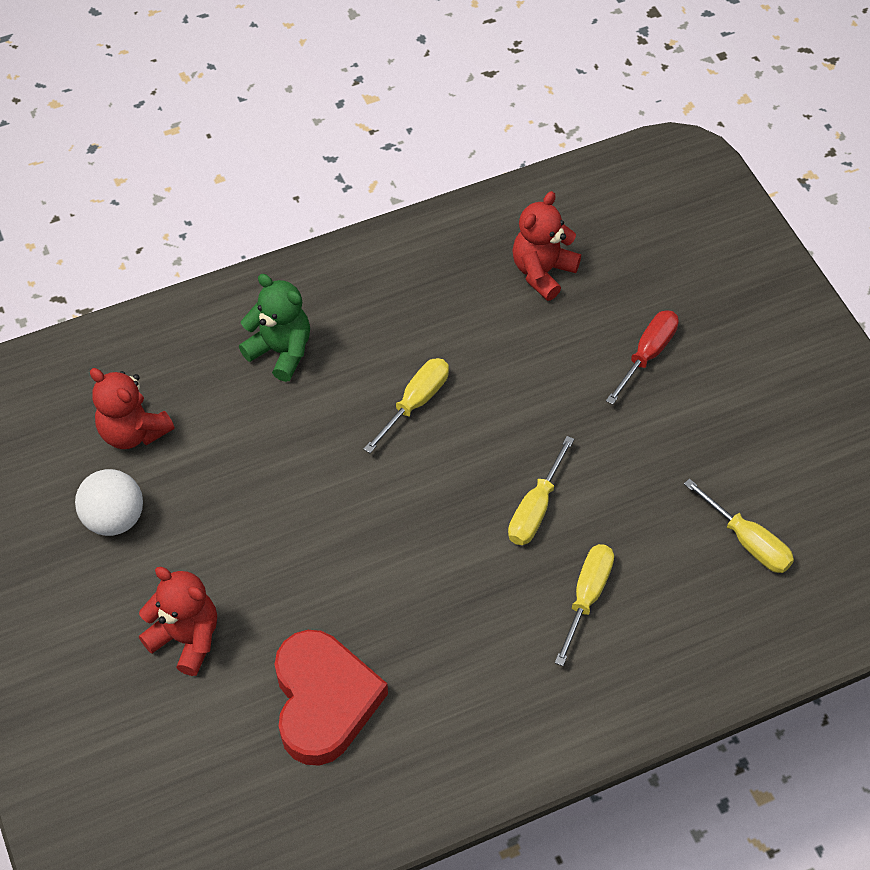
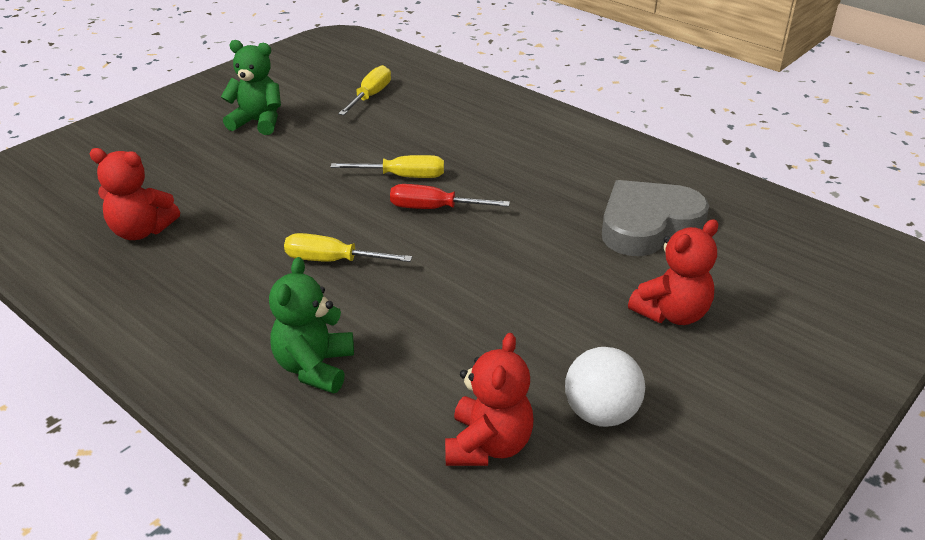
camera: 115 degrees left, 20 degrees down
red teddy bear [139,567,217,676] -> red teddy bear turned 135 degrees counterclockwise [628,219,718,325]
red heart [274,630,388,766] -> grey heart [602,180,709,256]
yellow screwdriver [555,544,614,666] -> none
red screwdriver [606,310,679,405] -> red screwdriver moved to [390,184,510,209]
none -> green teddy bear [221,40,281,135]

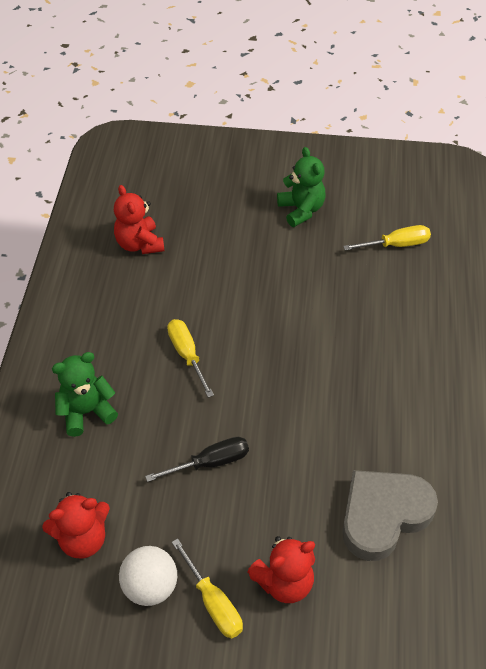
camera: 55 degrees right, 15 degrees up
yellow screwdriver [330,155,444,178] -> yellow screwdriver moved to [172,538,243,639]
red screwdriver [390,184,510,209] -> none
grey heart [602,180,709,256] -> grey heart turned 60 degrees counterclockwise [342,470,438,561]
red teddy bear [628,219,718,325] -> red teddy bear turned 45 degrees counterclockwise [247,536,315,603]
none -> black screwdriver [145,437,249,482]

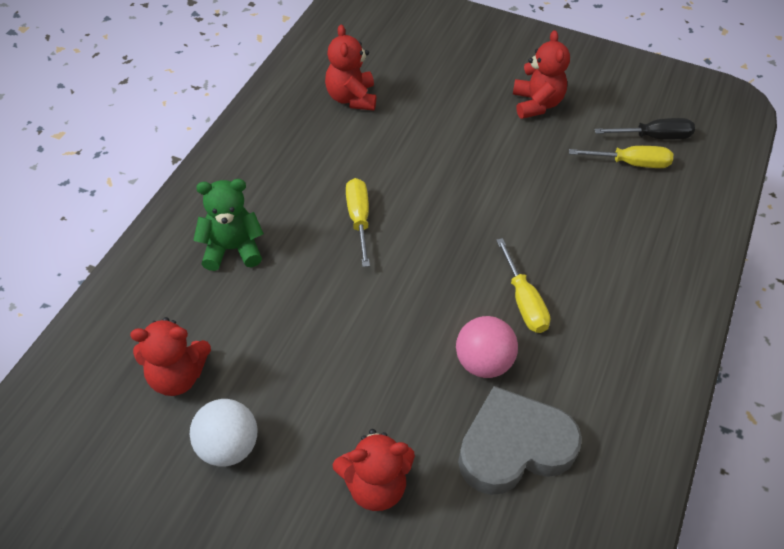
camera: 15 degrees right, 0 degrees up
black screwdriver [145,437,249,482] -> black screwdriver moved to [594,118,695,139]
yellow screwdriver [172,538,243,639] -> yellow screwdriver moved to [496,238,550,333]
green teddy bear [277,147,325,227] -> red teddy bear [513,30,570,119]
none -> pink ball [456,316,518,378]

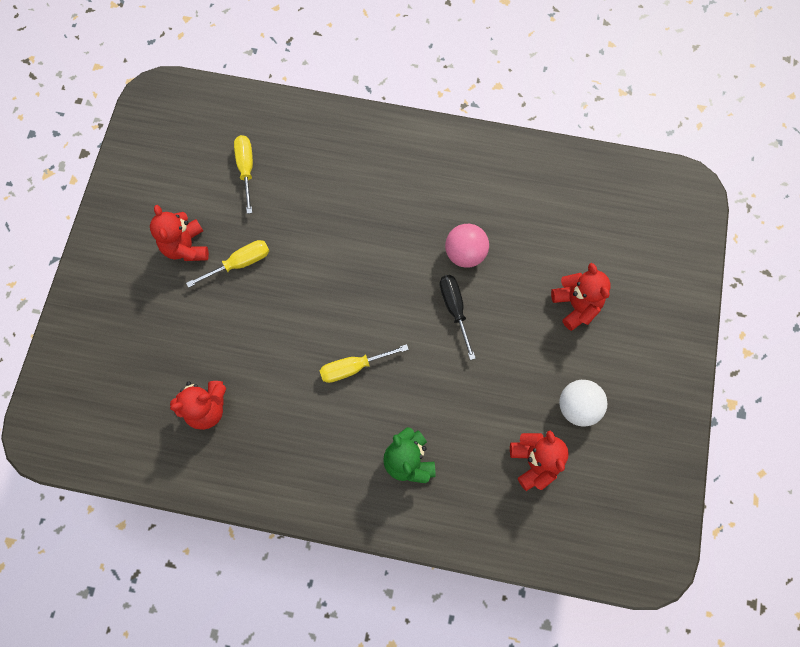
camera: 100 degrees left, 20 degrees up
grey heart [458,386,582,495] -> none
yellow screwdriver [496,238,550,333] -> yellow screwdriver moved to [186,240,269,288]
red teddy bear [513,30,570,119] -> red teddy bear turned 90 degrees counterclockwise [150,205,209,261]
black screwdriver [594,118,695,139] -> black screwdriver moved to [439,275,476,360]

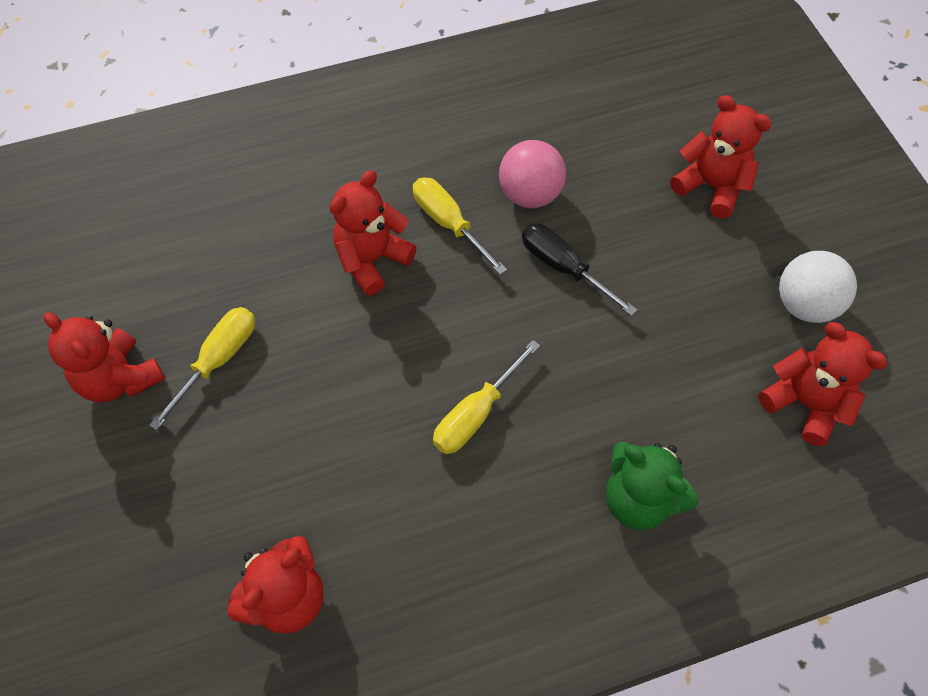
camera: 30 degrees left, 10 degrees down
yellow screwdriver [234,135,253,214] -> yellow screwdriver moved to [413,177,507,275]
none -> red teddy bear [330,170,417,296]

